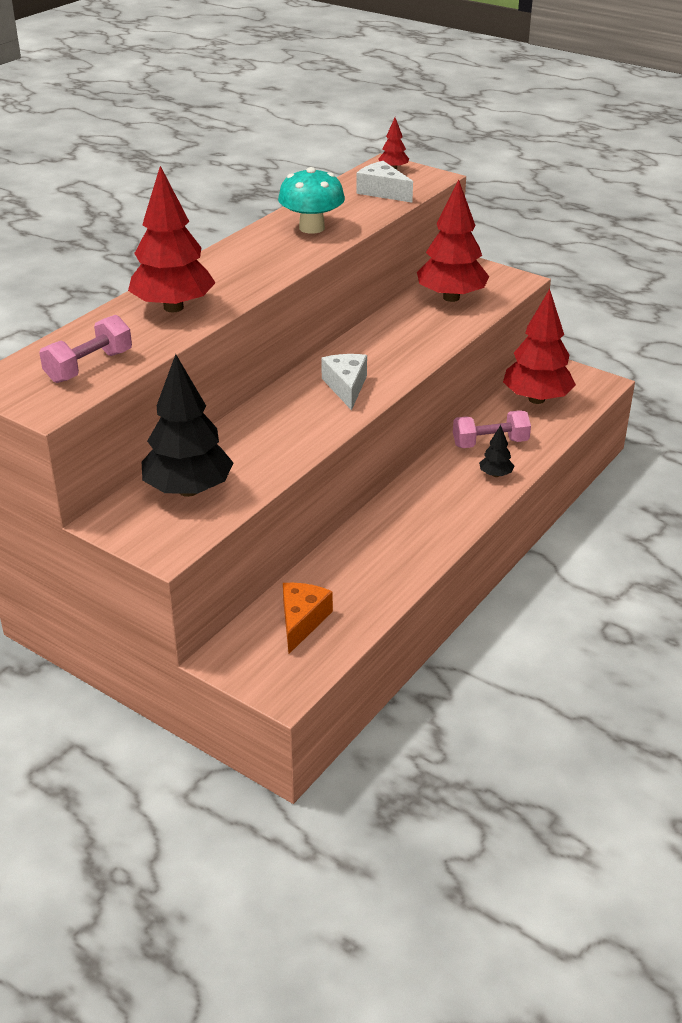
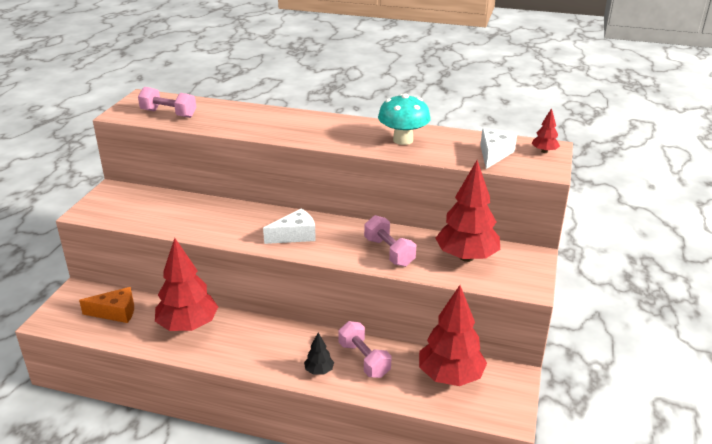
camera: 70 degrees right, 5 degrees down
red tree [128,166,216,312] -> red tree moved to [155,238,218,331]
black tree [142,354,233,497] -> none
none -> pink dumbbell [364,215,416,267]

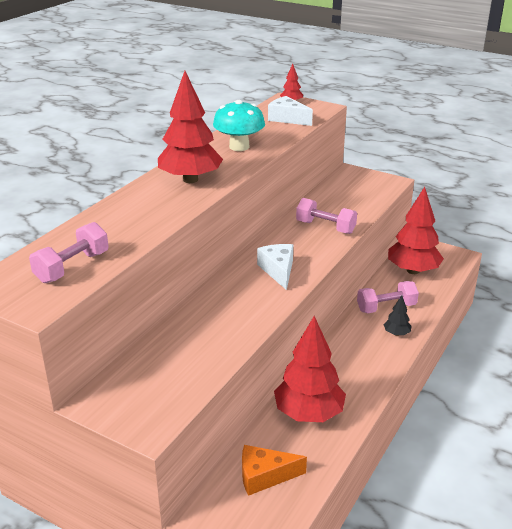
camera: 75 degrees left, 0 degrees up
orange cheese [79,287,134,323] -> orange cheese turned 105 degrees counterclockwise [242,445,307,496]
pink dumbbell [364,215,416,267] -> pink dumbbell turned 45 degrees clockwise [296,198,357,234]
red tree [435,160,500,262] -> red tree moved to [158,71,223,183]

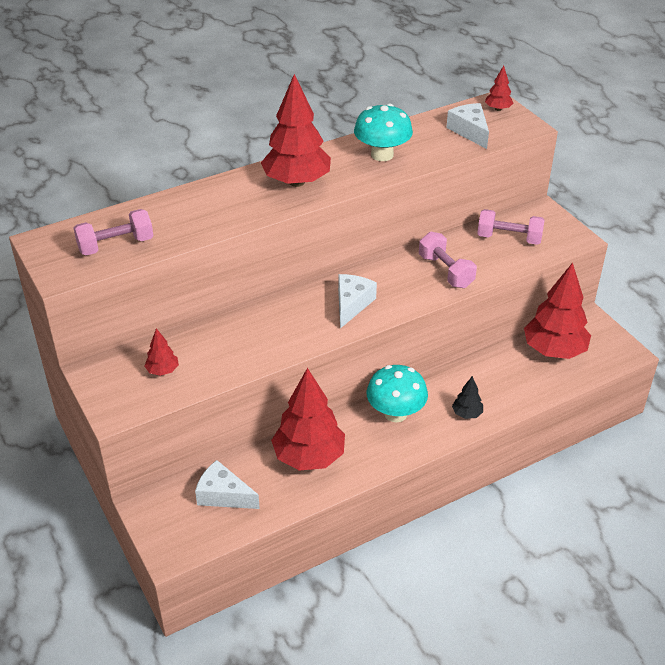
camera: 30 degrees right, 10 degrees up
orange cheese [242,445,307,496] -> white cheese [195,460,260,509]
pink dumbbell [357,281,419,313] -> pink dumbbell moved to [477,209,545,245]
none -> red tree [144,328,179,376]
none -> turquoise mushroom [367,365,428,422]

